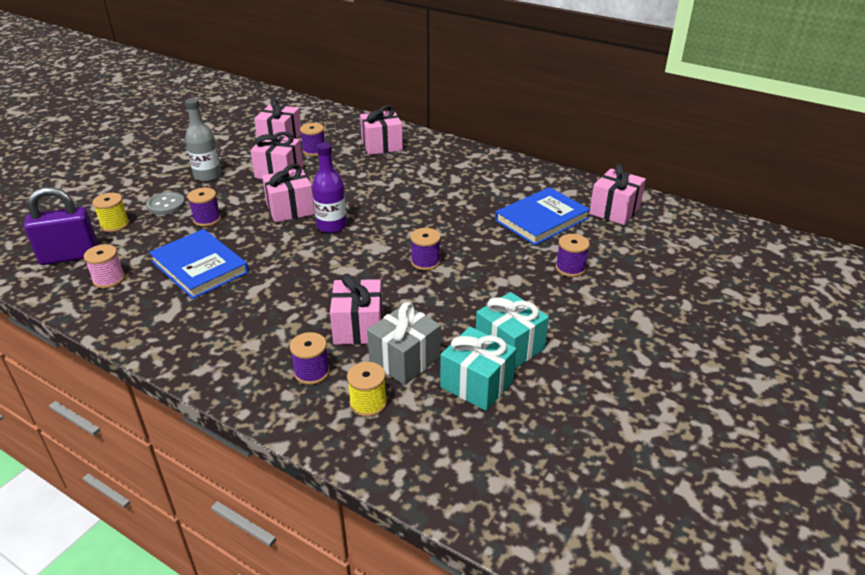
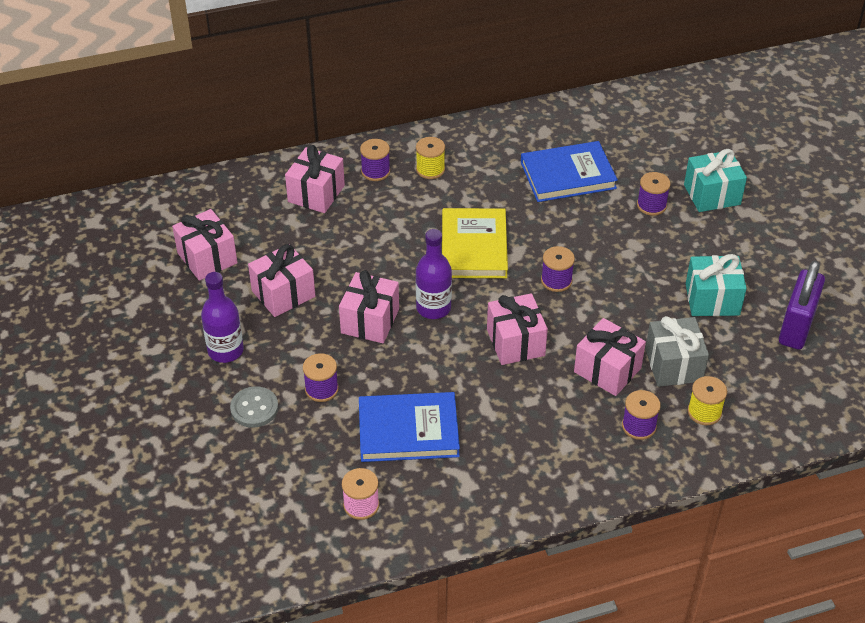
camera: 50 degrees left, 10 degrees up
purple padlock [24,187,99,265] -> purple padlock moved to [779,261,825,350]
yellow spool [92,193,129,232] -> yellow spool moved to [416,137,445,179]
grey bottle [185,98,221,182] -> purple bottle [201,272,244,363]
purple spool [300,123,325,156] -> purple spool moved to [360,139,390,181]
turquoise gift [440,327,516,411] -> turquoise gift moved to [684,149,747,212]
blue book [495,187,590,245] -> blue book turned 75 degrees clockwise [521,141,618,202]
pink gift [589,164,646,225] -> pink gift moved to [487,293,548,365]
none -> yellow book [442,208,508,278]

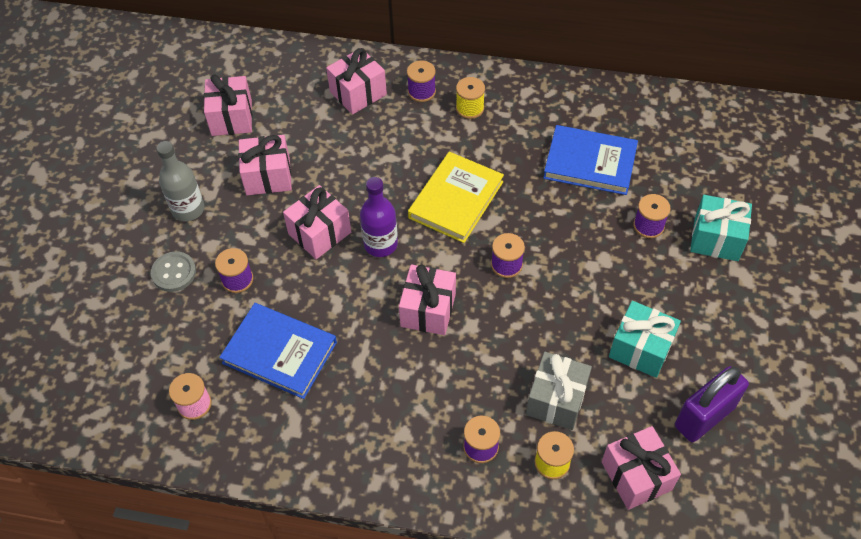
camera: 30 degrees right, 10 degrees up
purple bottle [201,272,244,363] -> grey bottle [156,141,204,221]
pink gift [574,318,646,396] -> pink gift moved to [602,426,681,510]

